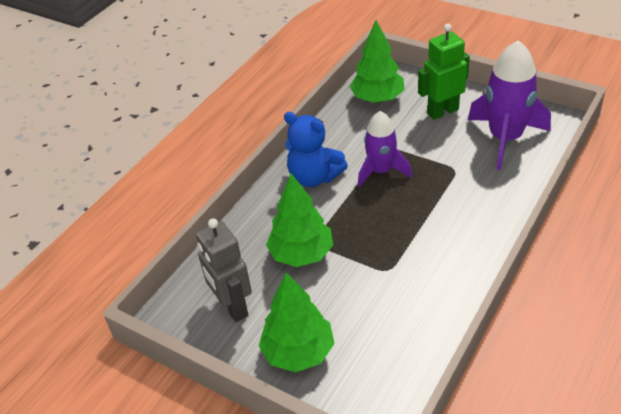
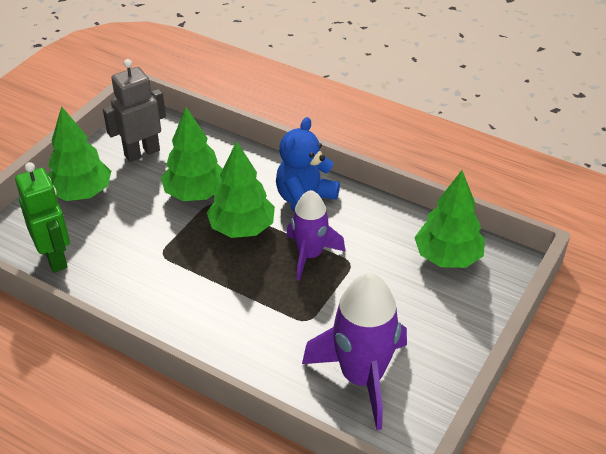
camera: 85 degrees right, 0 degrees up
green robot [418,24,470,120] -> green robot moved to [15,162,70,273]
none -> green tree [207,141,275,238]

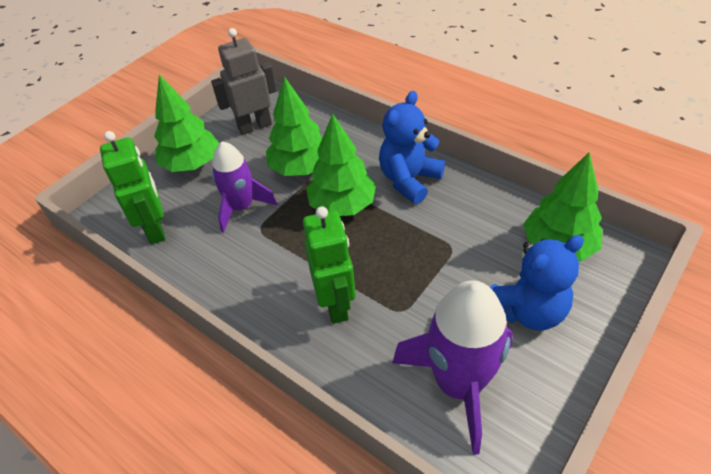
camera: 10 degrees right, 5 degrees up
purple rocket [286,190,346,281] -> purple rocket moved to [212,141,277,232]
none -> green robot [303,207,356,324]
none -> blue teddy bear [490,235,584,331]

